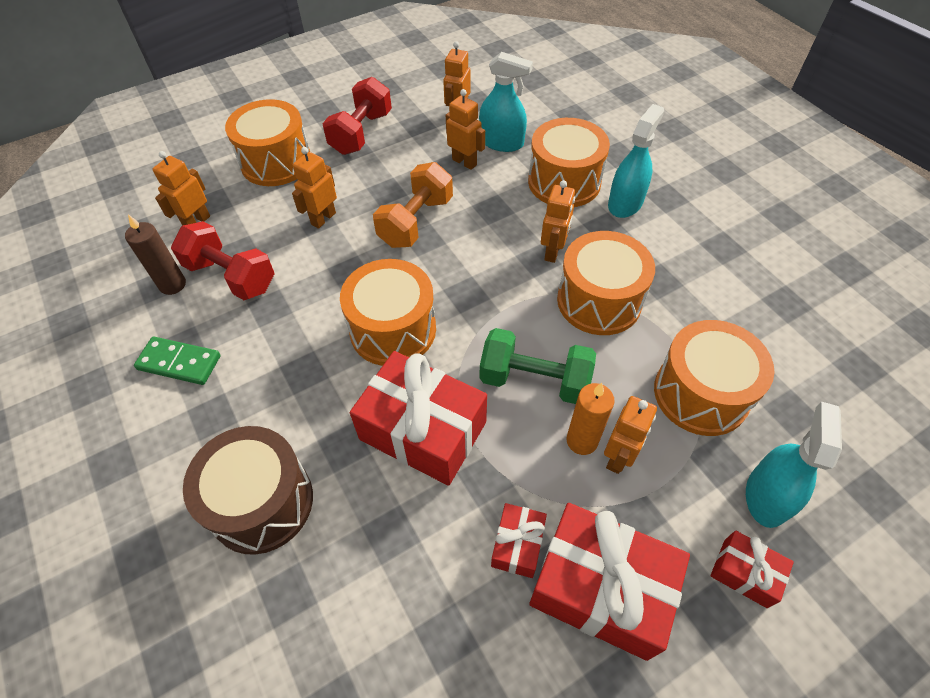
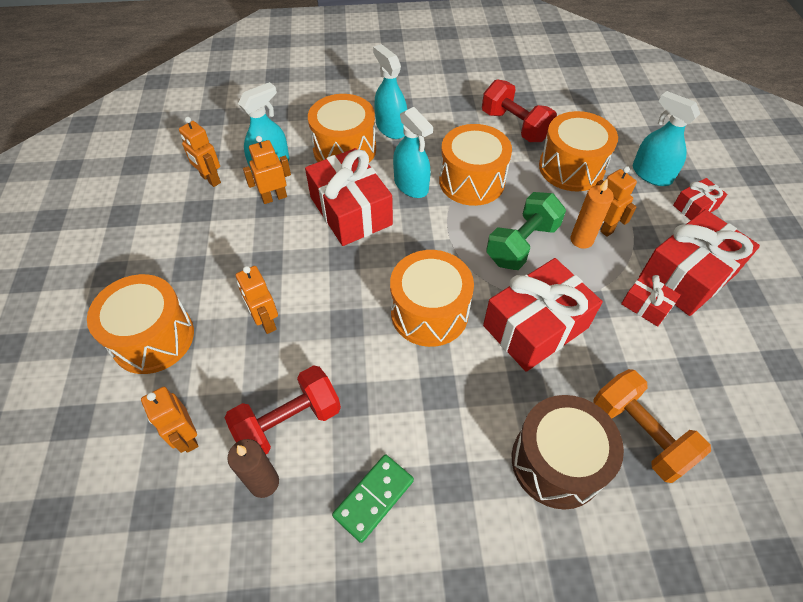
camera: 65 degrees left, 0 degrees up
red dumbbell [322,77,392,155] -> red dumbbell moved to [482,79,557,142]
orange dumbbell [373,162,453,248] -> orange dumbbell moved to [593,369,711,483]
orange robot [541,180,575,263] -> turquoise spray bottle [393,107,433,198]
none -> red gift [305,148,393,246]

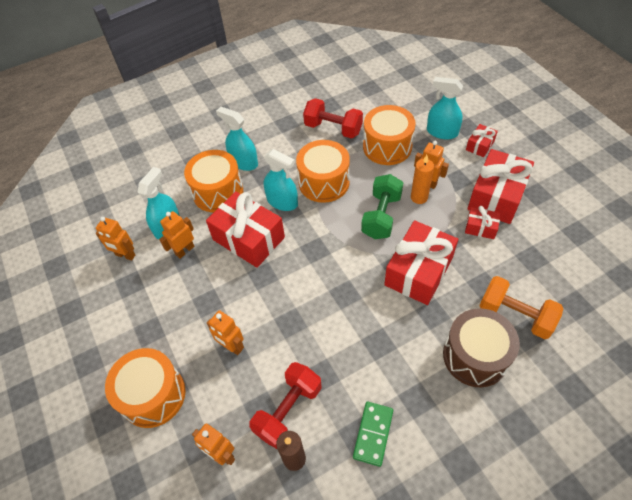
camera: 20 degrees left, 0 degrees up
orange drum [390,250,474,347] -> none

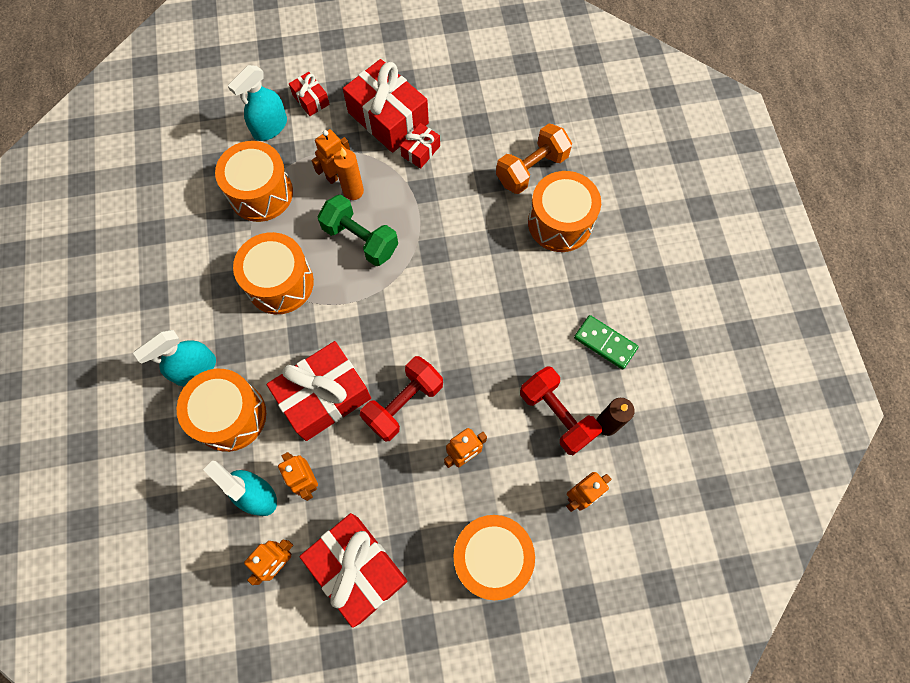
camera: 75 degrees left, 15 degrees up
turquoise spray bottle [264,149,298,211] -> none
red dumbbell [303,98,363,139] -> red dumbbell moved to [360,356,443,442]
red gift [384,221,458,305] -> red gift moved to [299,513,408,628]
brown drum [443,308,520,388] -> orange drum [528,171,601,252]

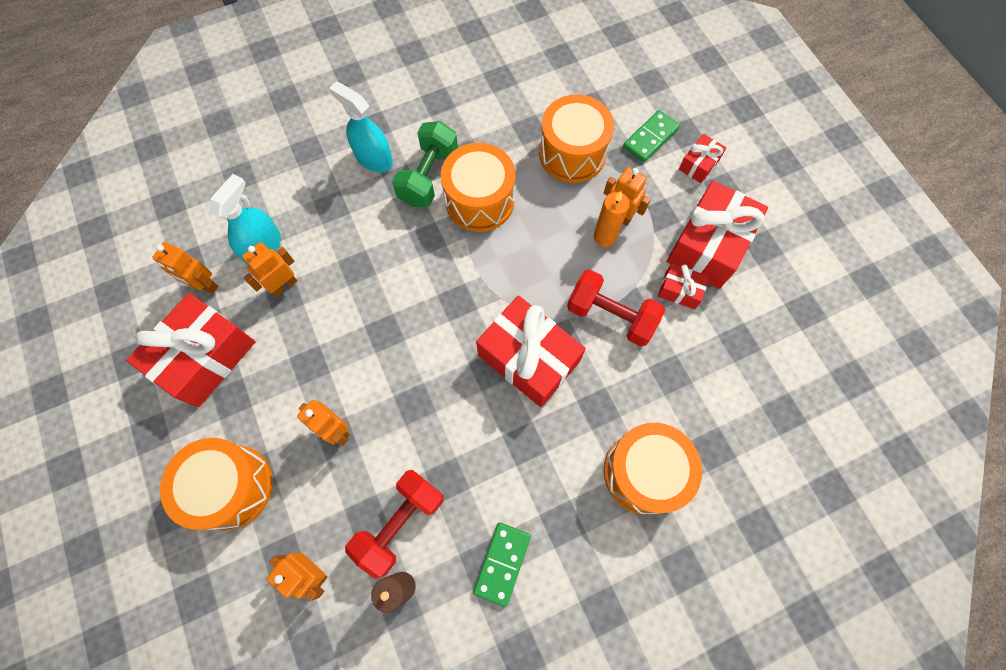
camera: 75 degrees right, 0 degrees up
orange drum [177,369,266,452] -> none
turquoise spray bottle [228,65,287,141] -> green domino [623,110,680,162]
red gift [267,341,371,441] -> red gift moved to [476,295,586,407]
green dumbbell [317,194,398,266] -> green dumbbell moved to [392,121,458,207]
red dumbbell [360,356,443,442] -> red dumbbell moved to [567,269,665,346]
orange dumbbell [496,124,572,194] -> none

